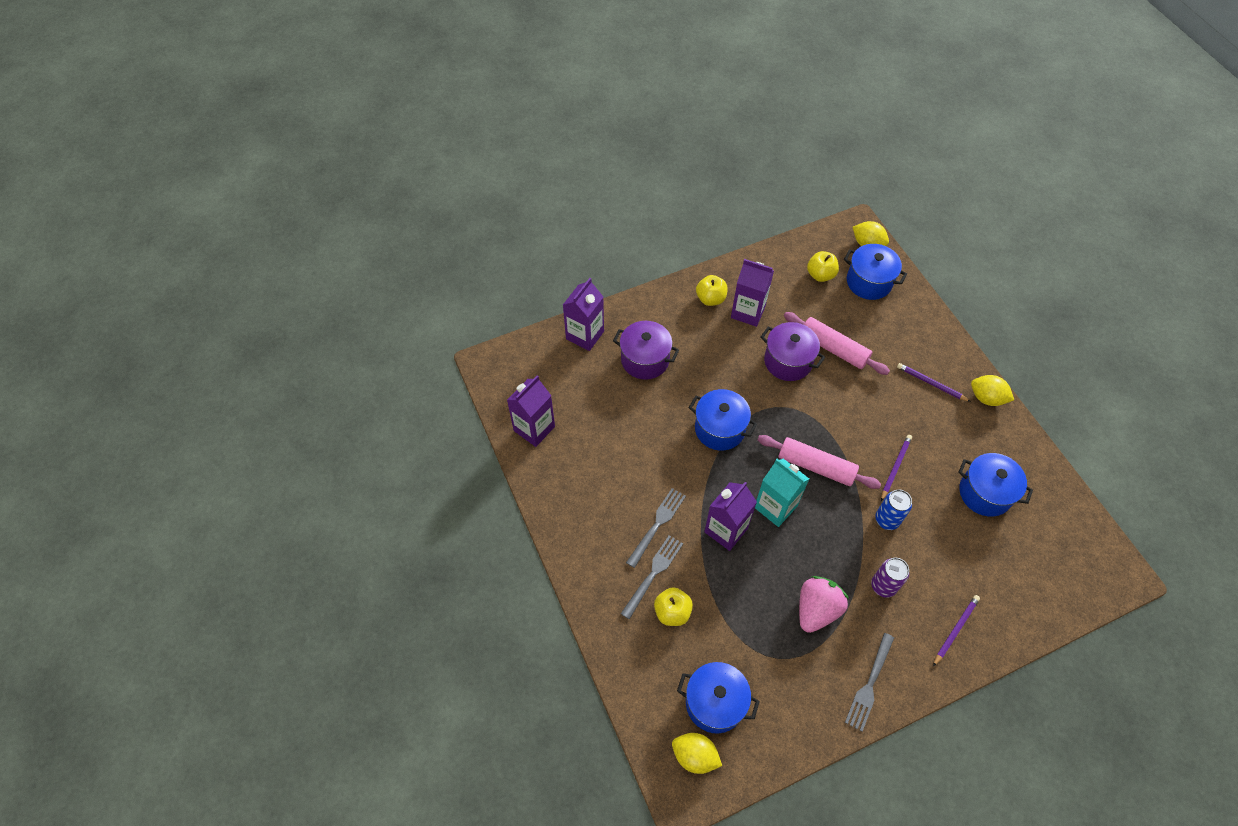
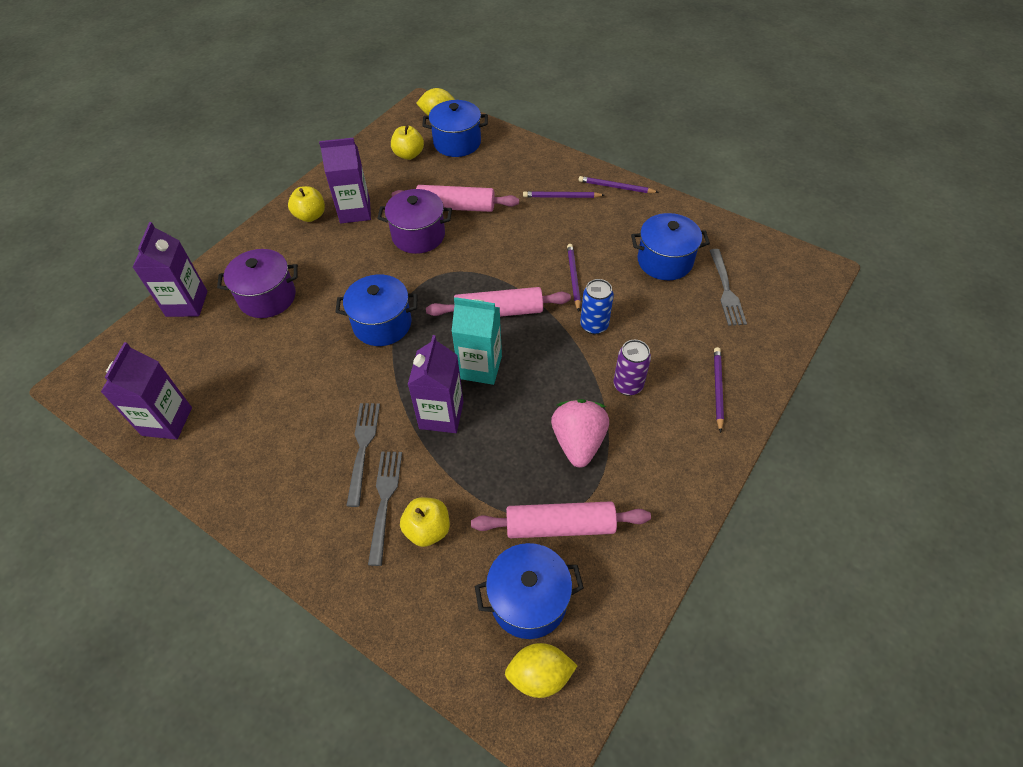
camera: 30 degrees left, 5 degrees down
grey fork [845,633,894,732] -> grey fork moved to [709,249,747,326]
yellow lemon [971,375,1014,406] -> purple pencil [579,176,659,193]
none -> pink rolling pin [471,501,651,538]

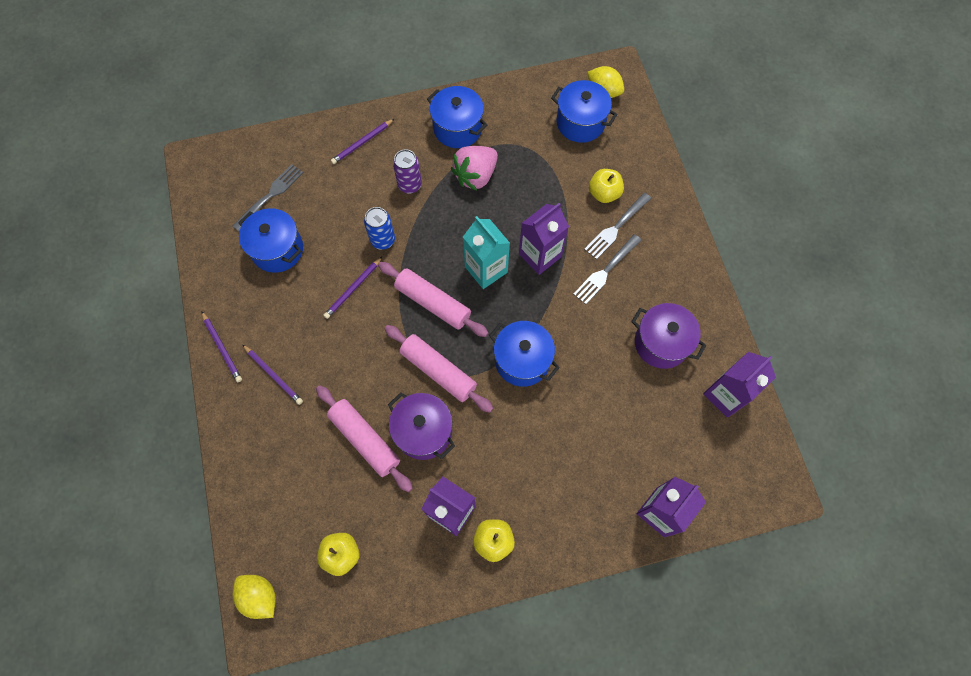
camera: 140 degrees left, 15 degrees up
purple pot [217,249,298,318] -> purple pot moved to [631,303,706,369]
blue pot [422,100,488,157] -> blue pot moved to [427,86,487,148]
pink rolling pin [471,501,651,538] -> pink rolling pin moved to [385,325,493,413]

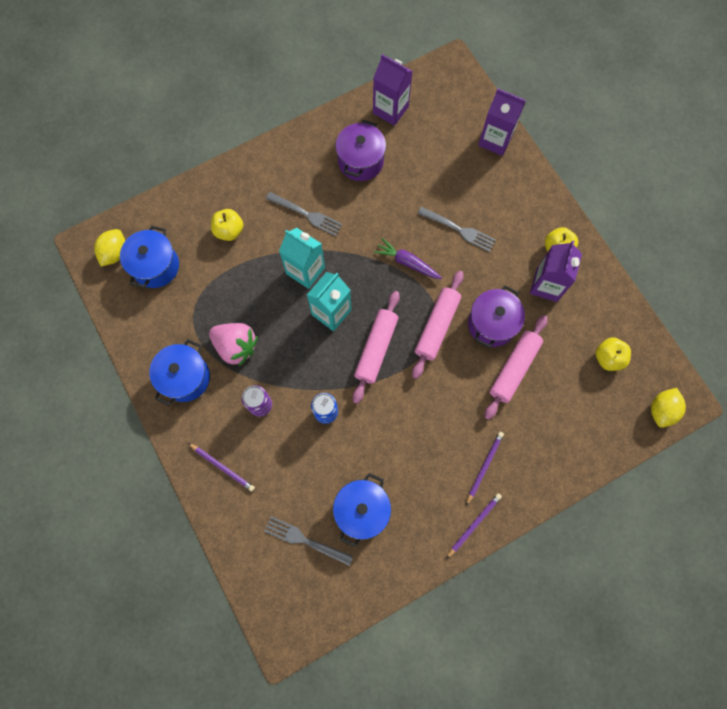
camera: 105 degrees left, 5 degrees up
purple pencil [323,256,383,319] -> none
blue pot [489,321,560,387] -> purple carrot [374,238,442,279]
purple carton [519,203,569,275] -> turquoise carton [279,228,325,289]
grey fork [584,193,652,260] -> grey fork moved to [418,207,496,252]

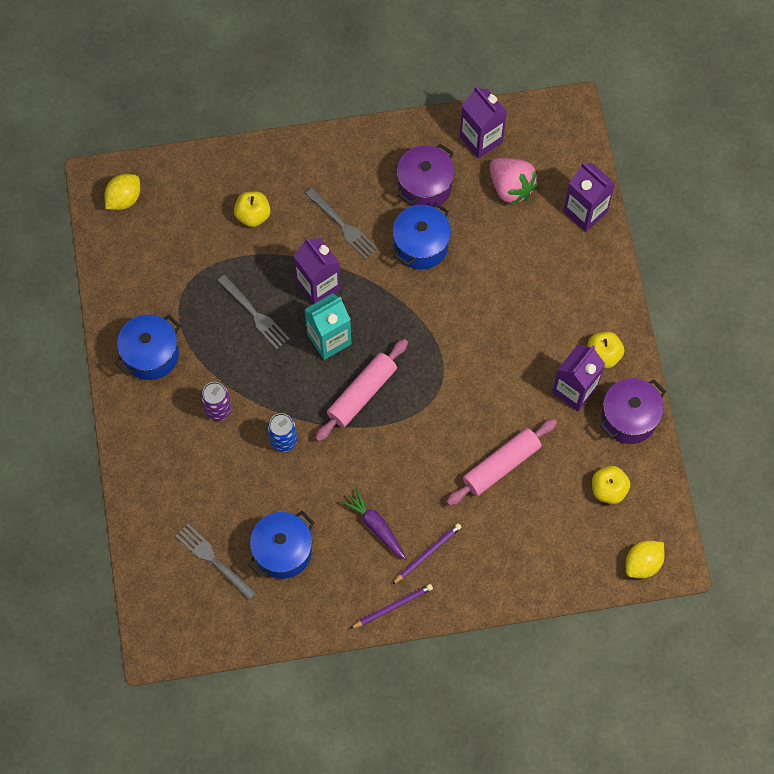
camera: 20 degrees right, 5 degrees down
blue pot [120,225,179,288] -> blue pot moved to [392,202,451,270]
purple pencil [188,443,255,492] -> none
pink strawberry [209,323,258,366] -> pink strawberry moved to [489,158,538,205]
turquoise carton [279,228,325,289] -> purple carton [293,237,341,304]
purple carrot [374,238,442,279] -> purple carrot moved to [341,488,406,559]
pink rolling pin [412,271,464,379] -> none
grey fork [418,207,496,252] -> grey fork moved to [217,275,290,349]
purple pot [468,285,525,348] -> purple pot moved to [599,378,666,444]

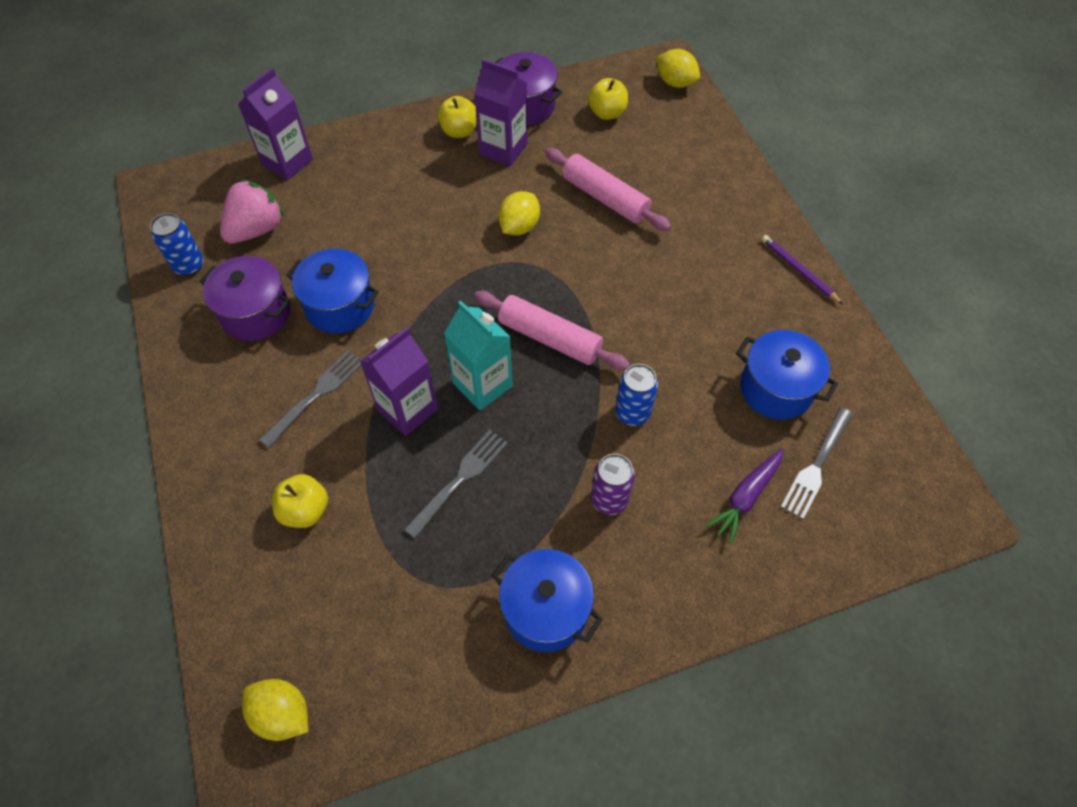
camera: 100 degrees left, 10 degrees down
purple carrot [341,488,406,559] -> purple carrot moved to [706,449,784,544]
purple pencil [392,523,462,584] -> none
purple carton [460,86,507,159] -> blue can [150,213,204,276]
none -> yellow lemon [498,191,540,235]

